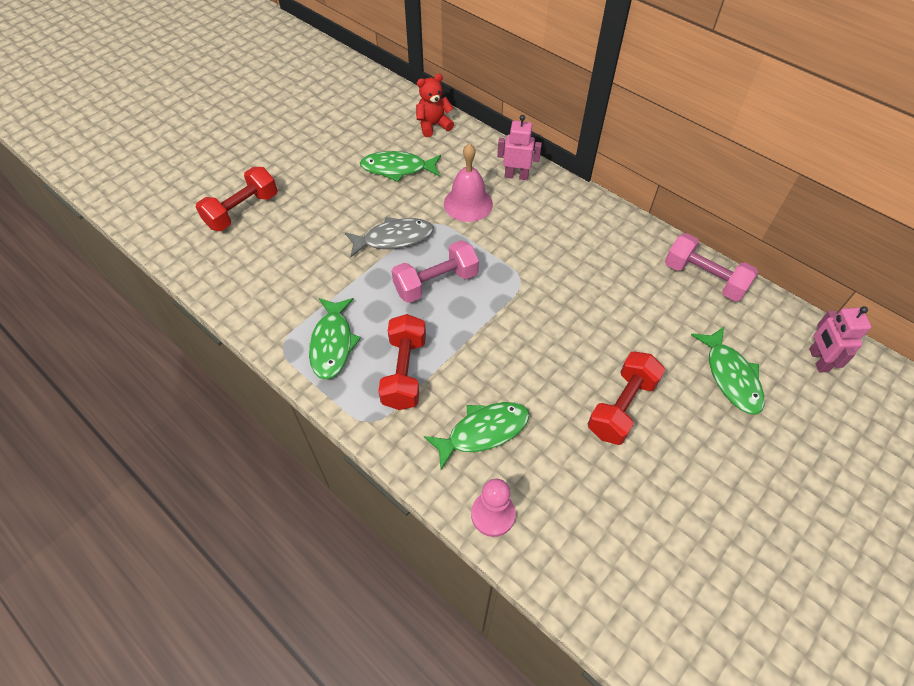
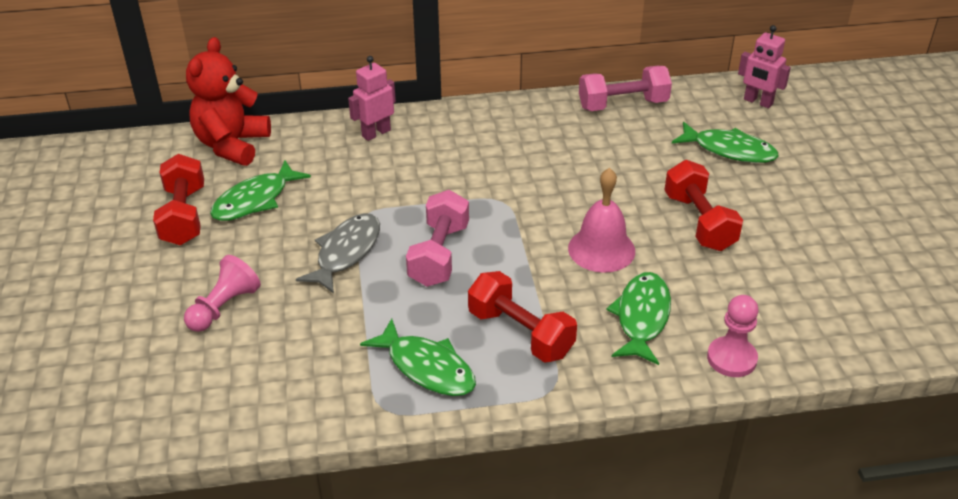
camera: 50 degrees left, 15 degrees down
red dumbbell [196,167,278,231] -> red dumbbell moved to [153,154,204,245]
red teddy bear [416,74,454,137] -> red teddy bear [186,37,271,166], size x1.57
pink bell [444,143,493,222] -> pink bell moved to [568,168,635,273]
none -> pink pawn [184,255,261,332]

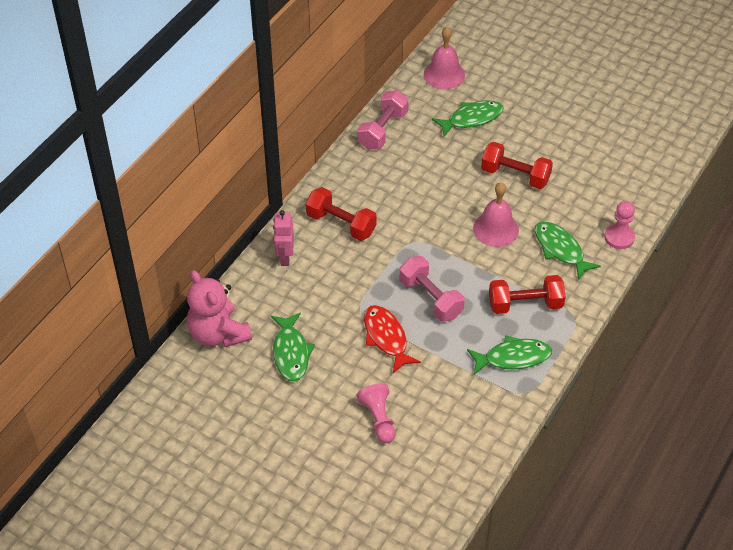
camera: 50 degrees left, 10 degrees up
red dumbbell [153,154,204,245] -> red dumbbell moved to [306,187,377,241]
red teddy bear [186,37,271,166] -> pink teddy bear [187,270,252,347]
grey fish [296,213,380,294] -> red fish [364,305,421,373]
pink robot [738,25,791,108] -> pink bell [424,27,465,89]

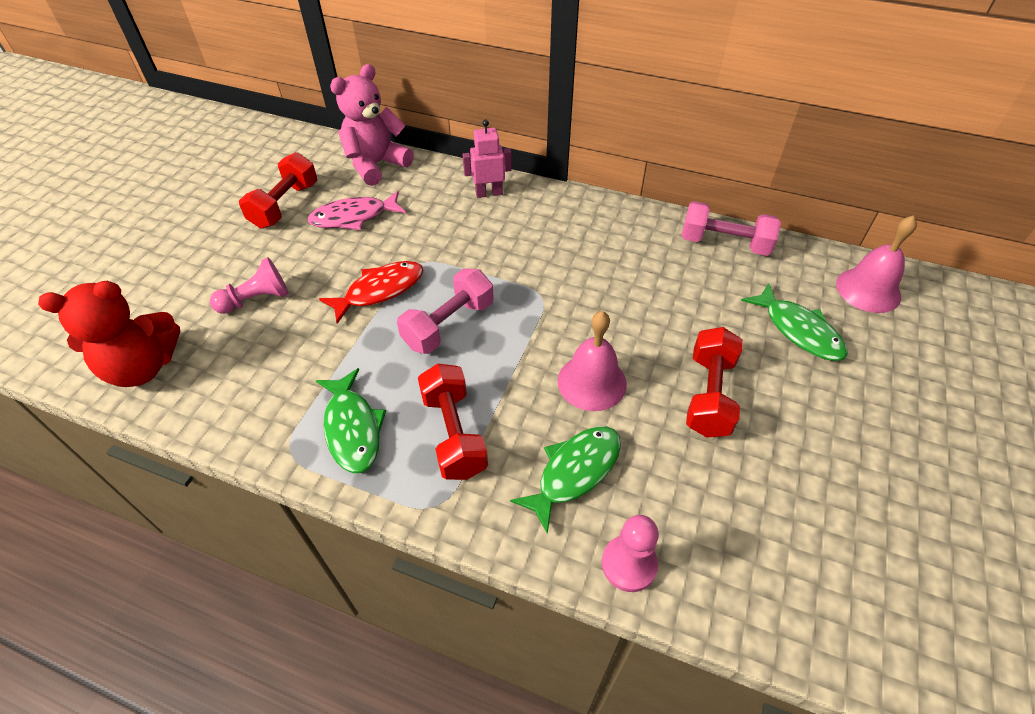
camera: 80 degrees right, 0 degrees up
green fish [271,312,315,381] -> pink fish [307,191,406,230]
red dumbbell [306,187,377,241] -> red dumbbell moved to [239,152,317,229]
none -> red teddy bear [38,281,180,387]

